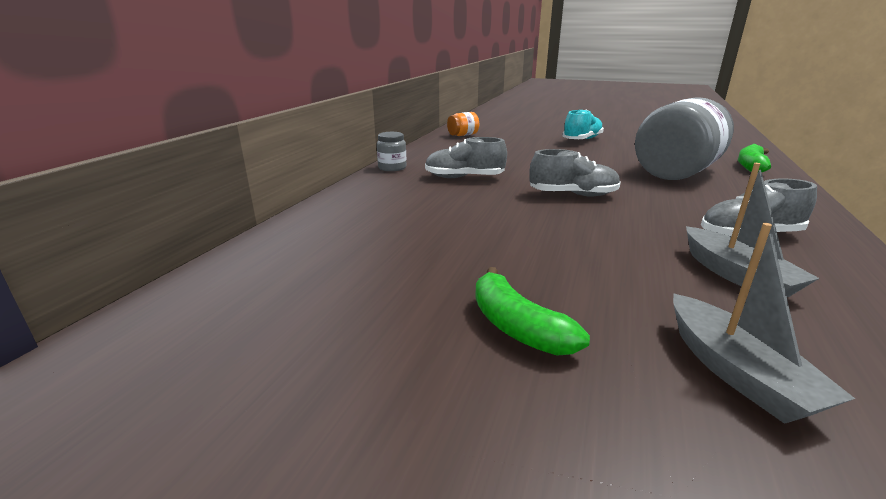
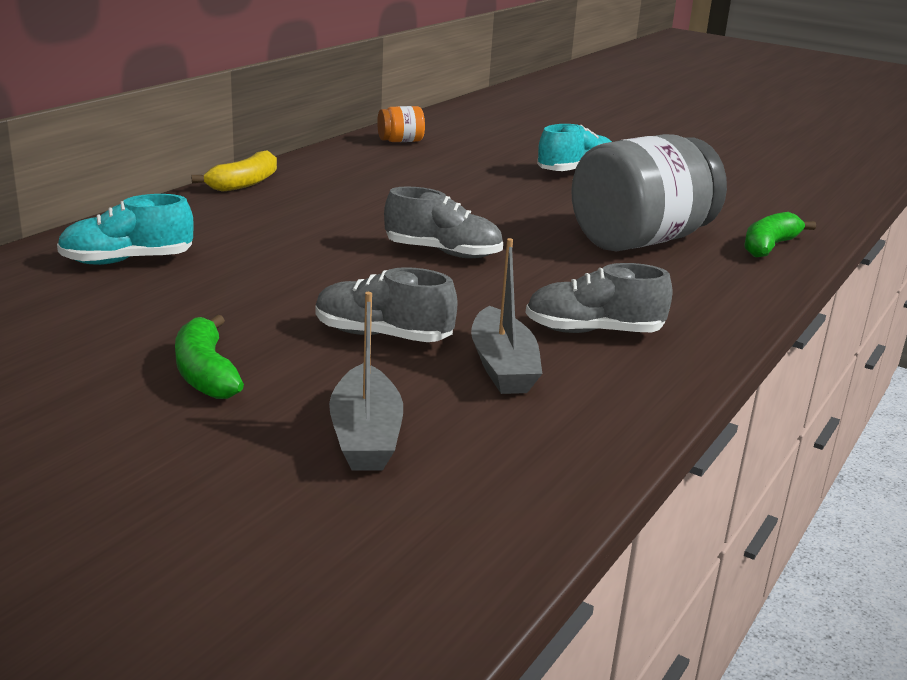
camera: 10 degrees right, 0 degrees up
grey jar [377,132,406,171] -> yellow banana [191,150,277,192]
grey shoe [425,137,507,178] -> grey shoe moved to [316,267,457,342]
none -> turquoise shoe [57,194,194,265]

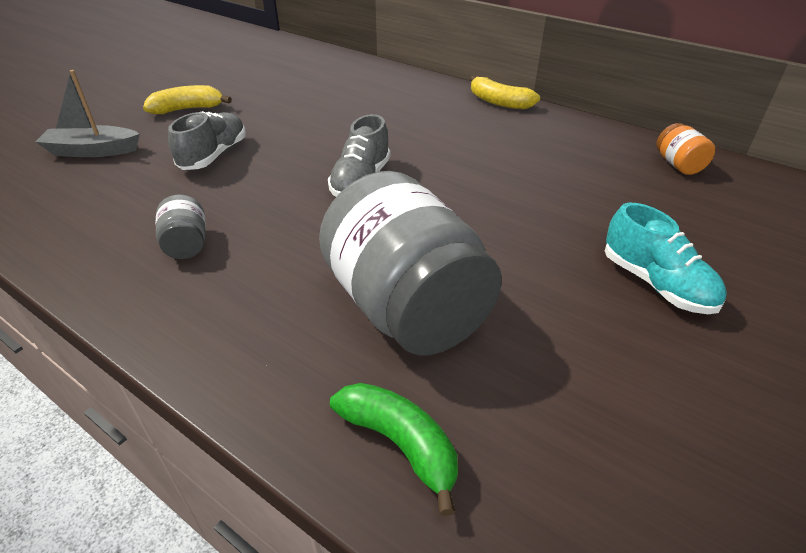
camera: 95 degrees right, 15 degrees up
turquoise shoe [57,194,194,265] -> none
green banana [175,315,244,399] -> yellow banana [143,85,232,114]
grey boat [471,238,542,394] -> none
grey shoe [526,263,673,333] -> grey jar [155,195,206,259]

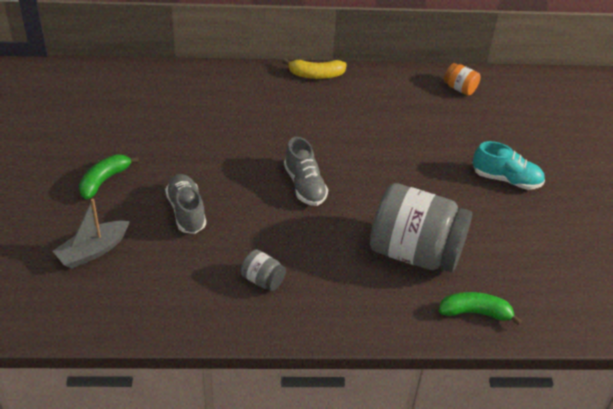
camera: 40 degrees left, 5 degrees up
yellow banana [143,85,232,114] -> green banana [79,154,139,199]

